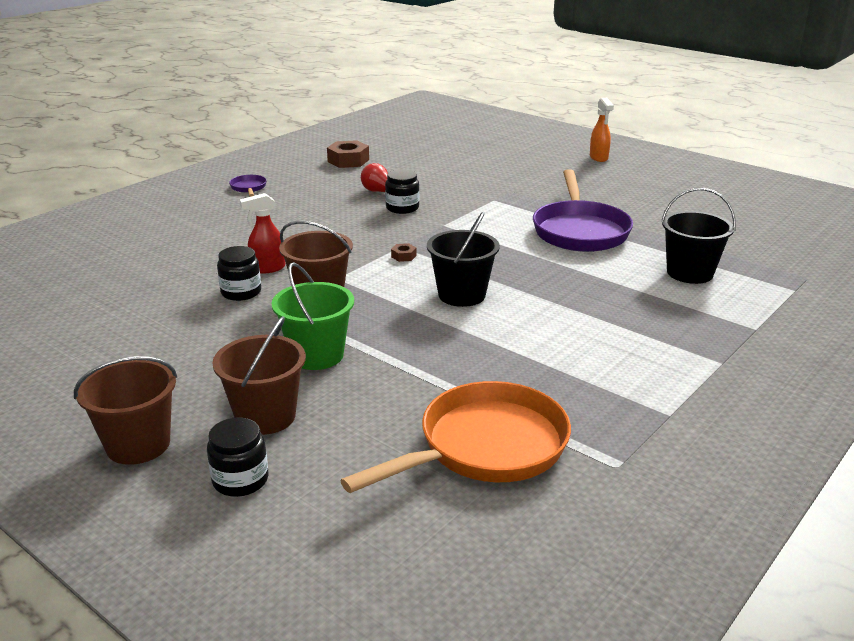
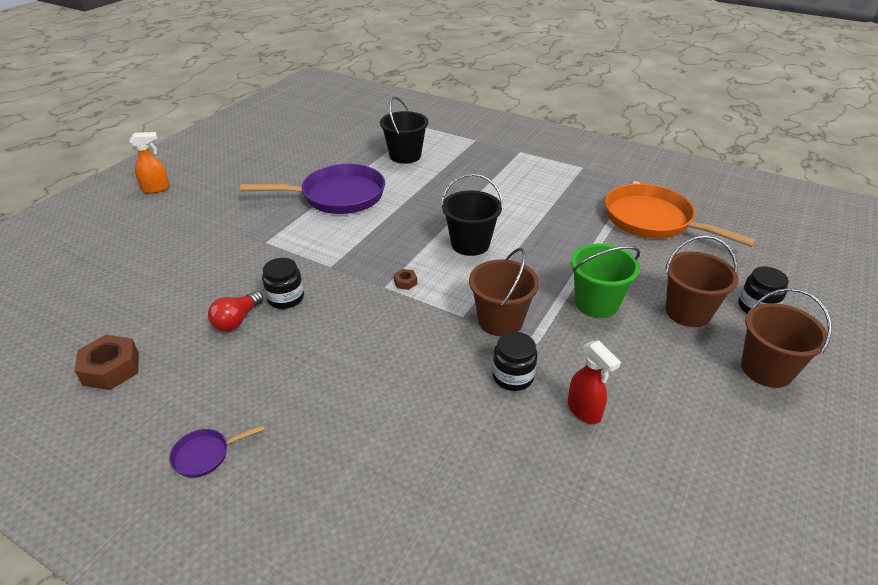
camera: 100 degrees left, 10 degrees up
red spray bottle [240,193,286,274] -> red spray bottle moved to [568,340,621,424]

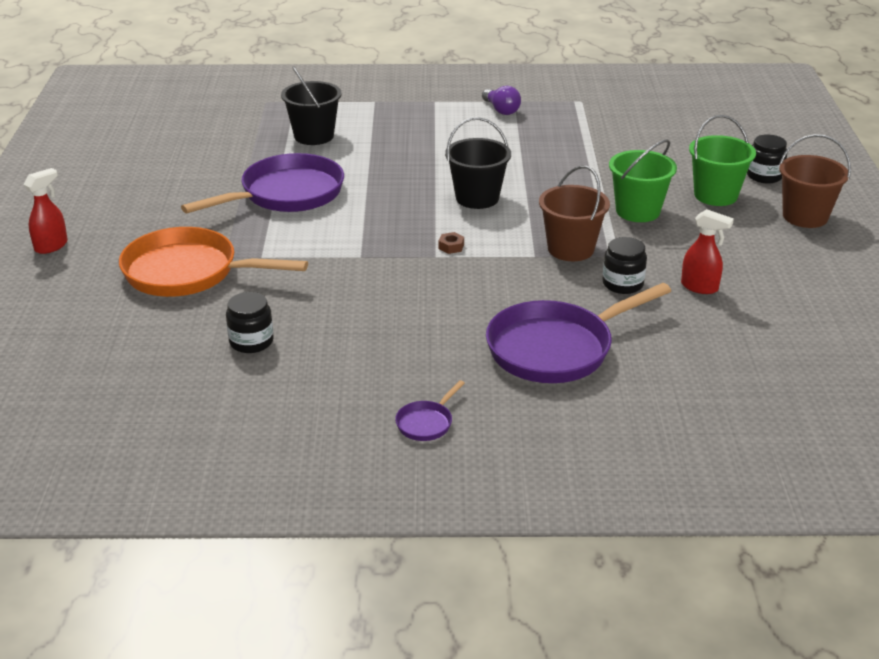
camera: 30 degrees left, 5 degrees down
brown nut [75,335,139,390] -> none
orange spray bottle [129,132,170,194] -> red spray bottle [24,168,68,254]
red light bulb [208,291,263,331] -> none
black jar [262,258,304,309] -> black jar moved to [226,292,274,353]
orange pan [605,184,757,247] -> orange pan moved to [119,227,308,297]
brown bucket [665,235,738,327] -> green bucket [689,115,756,206]
none -> purple light bulb [482,86,521,115]
none -> purple pan [486,283,671,383]

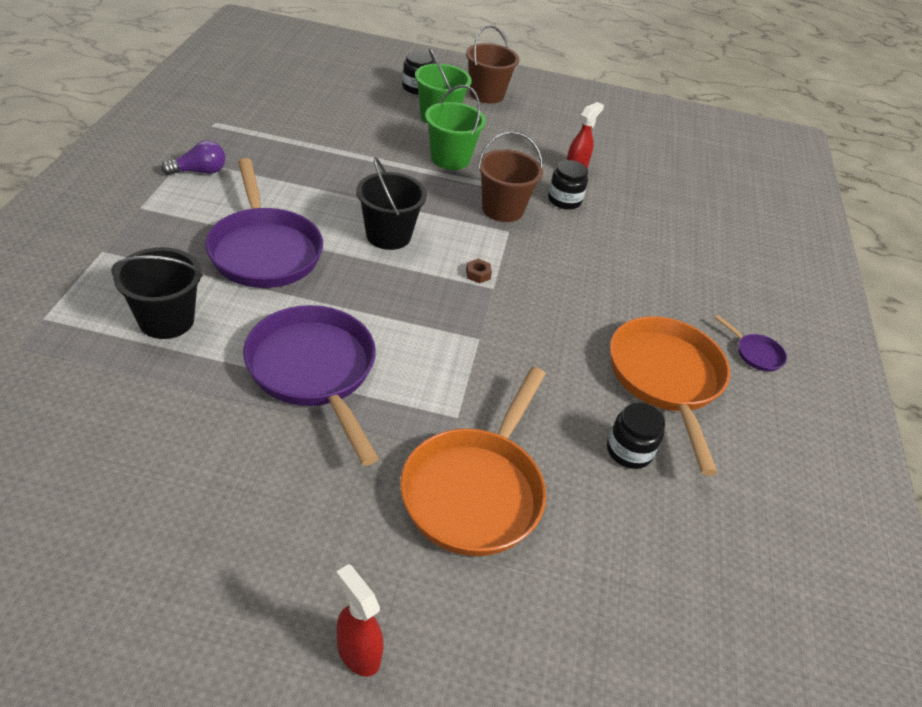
camera: 85 degrees left, 10 degrees up
purple pan [486,283,671,383] -> purple pan moved to [205,158,323,288]
none -> orange pan [610,316,730,476]

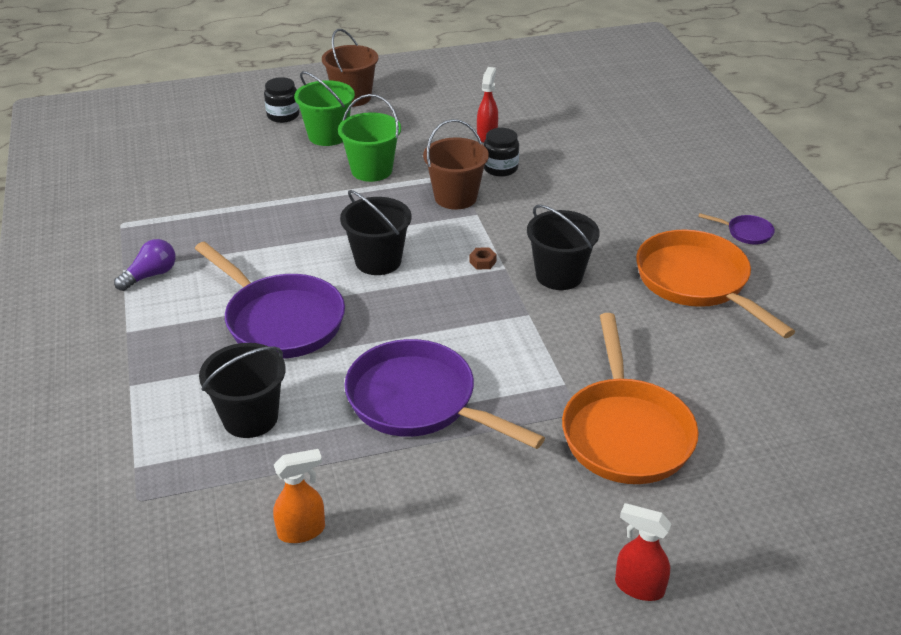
camera: 20 degrees left, 5 degrees down
black jar [607,402,665,469] -> none
none -> orange spray bottle [273,449,325,543]
none -> black bucket [527,204,600,290]

